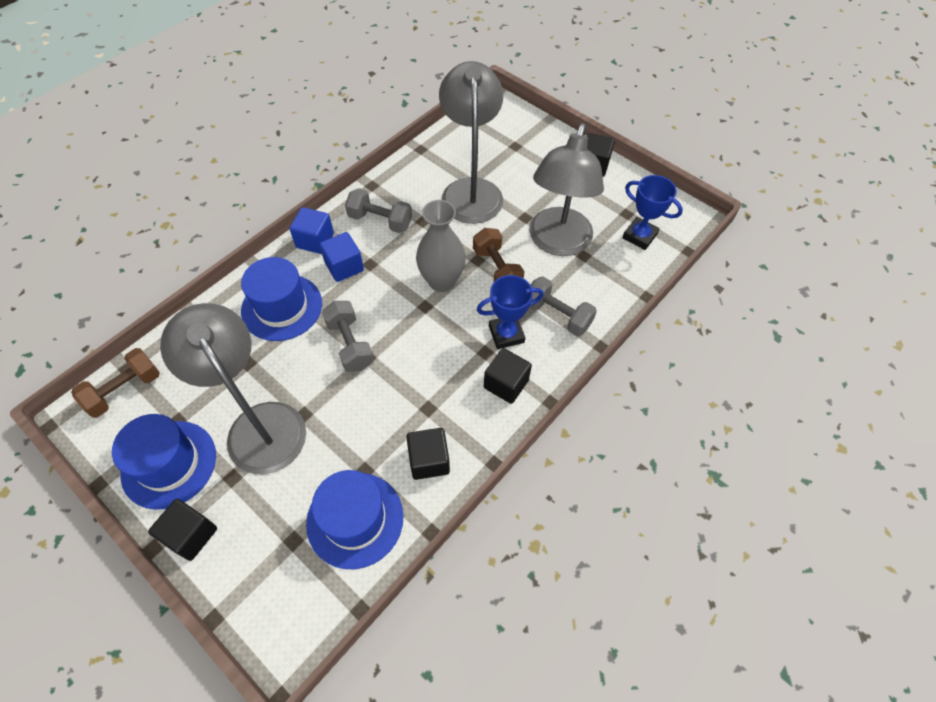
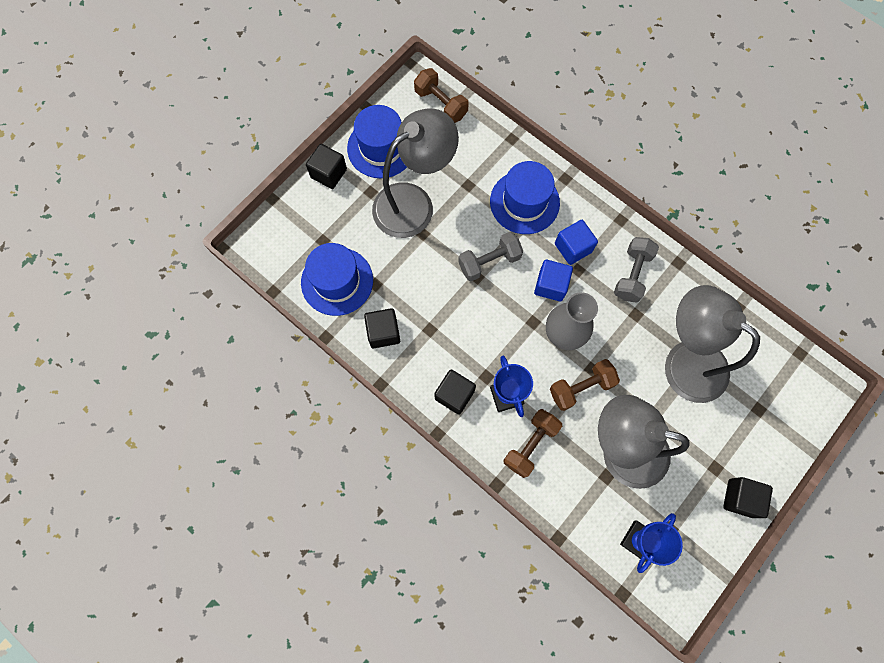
camera: 90 degrees right, 15 degrees up
blue cube [289,207,334,254] -> blue cube moved to [534,260,573,302]
grey lamp [439,61,503,224] -> grey lamp turned 135 degrees counterclockwise [665,285,760,403]
grey dumbbell [529,276,597,336] -> brown dumbbell [504,409,562,478]

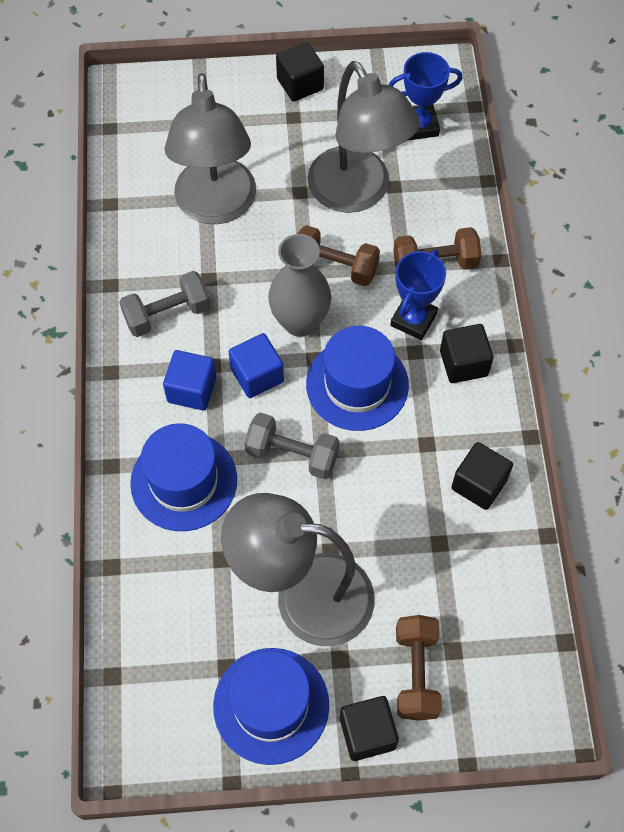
camera: 135 degrees left, 10 degrees down
blue hat [301,243,373,316] -> blue hat moved to [306,326,409,431]
brown dumbbell [414,68,469,123] -> brown dumbbell moved to [396,615,442,721]

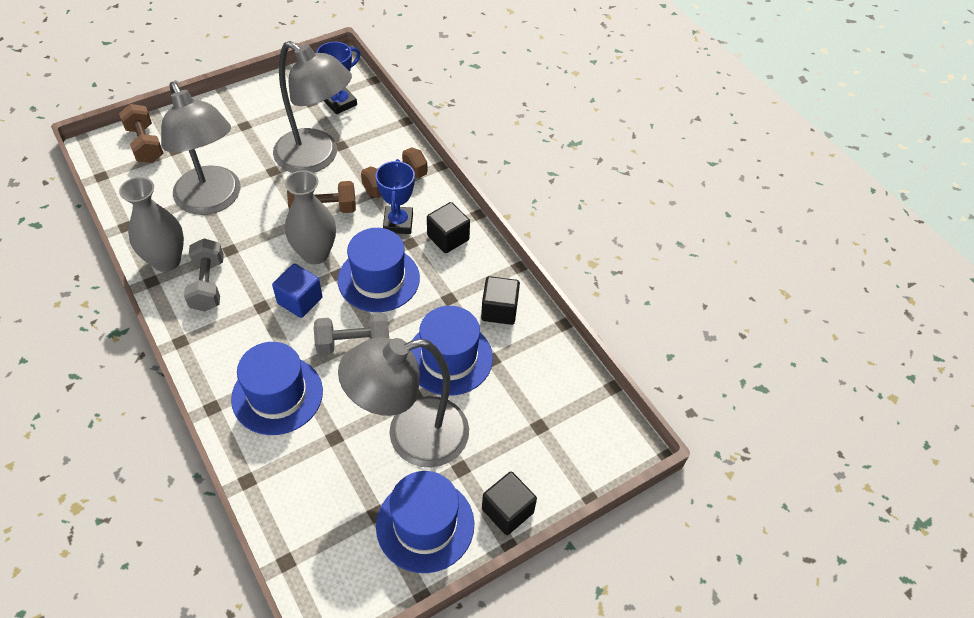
camera: 30 degrees left, 10 degrees down
grey dumbbell [119,271,211,337] -> grey dumbbell turned 45 degrees counterclockwise [184,239,224,311]
blue cube [163,350,217,411] -> none
black cube [276,42,324,102] -> none
brown dumbbell [396,615,442,721] -> brown dumbbell moved to [119,104,164,163]
none -> grey vase [119,177,184,272]
none -> blue hat [410,306,493,396]

